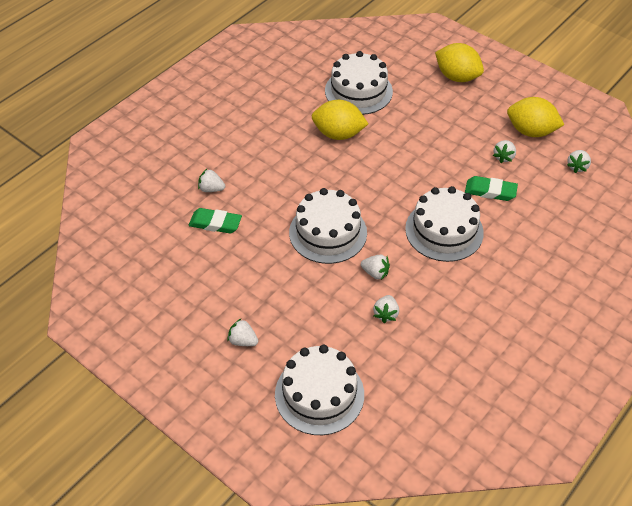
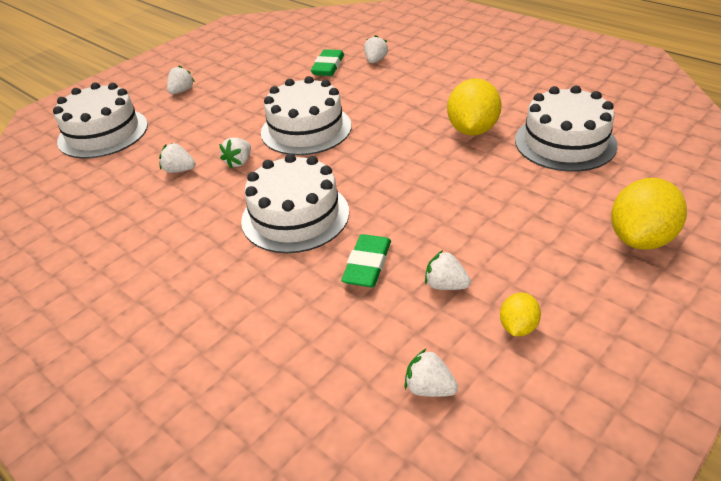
camera: 95 degrees right, 10 degrees down
yellow lemon [507,97,564,137] -> yellow lemon [500,292,541,336], size x0.52

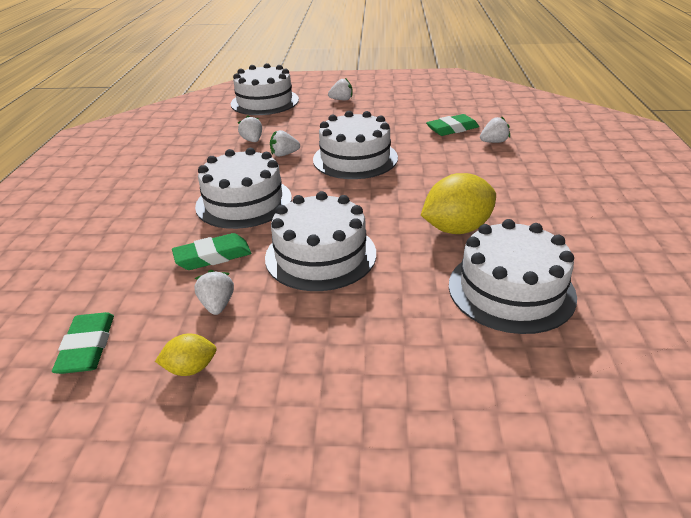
camera: 50 degrees right, 5 degrees down
white strawberry [405,349,458,397] -> green eraser [52,312,114,374]
yellow lemon [611,178,687,250] -> none
none -> white cake [265,191,376,291]

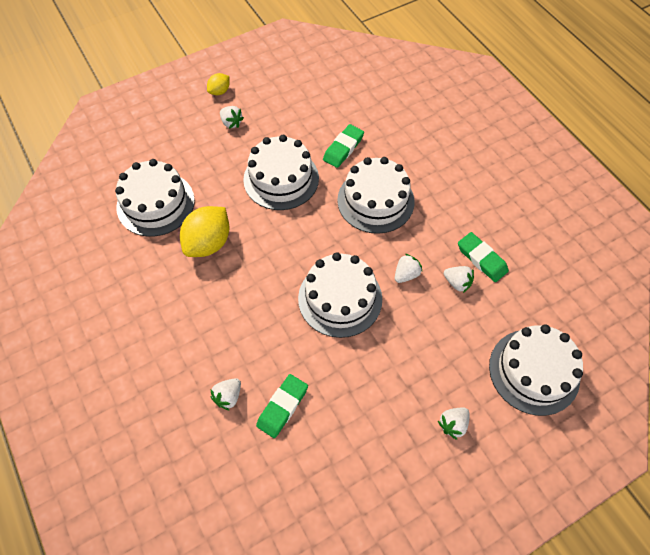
camera: 145 degrees right, 25 degrees up
green eraser [52,312,114,374] -> green eraser moved to [458,232,509,282]
yellow lemon [155,334,217,376] -> yellow lemon moved to [207,73,230,95]
white strawberry [194,270,234,315] -> white strawberry moved to [220,106,244,129]

